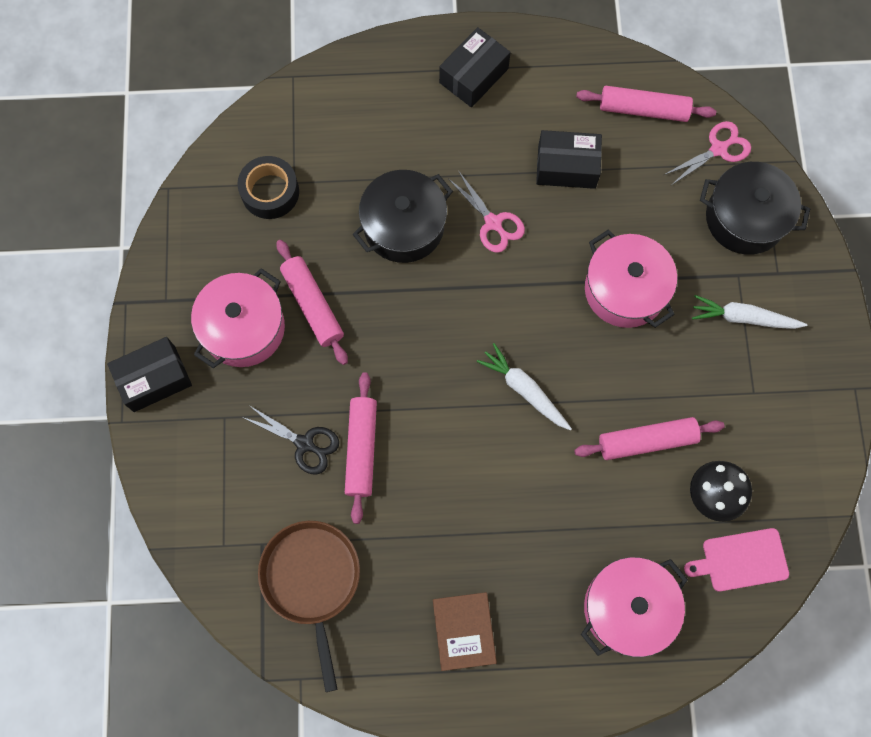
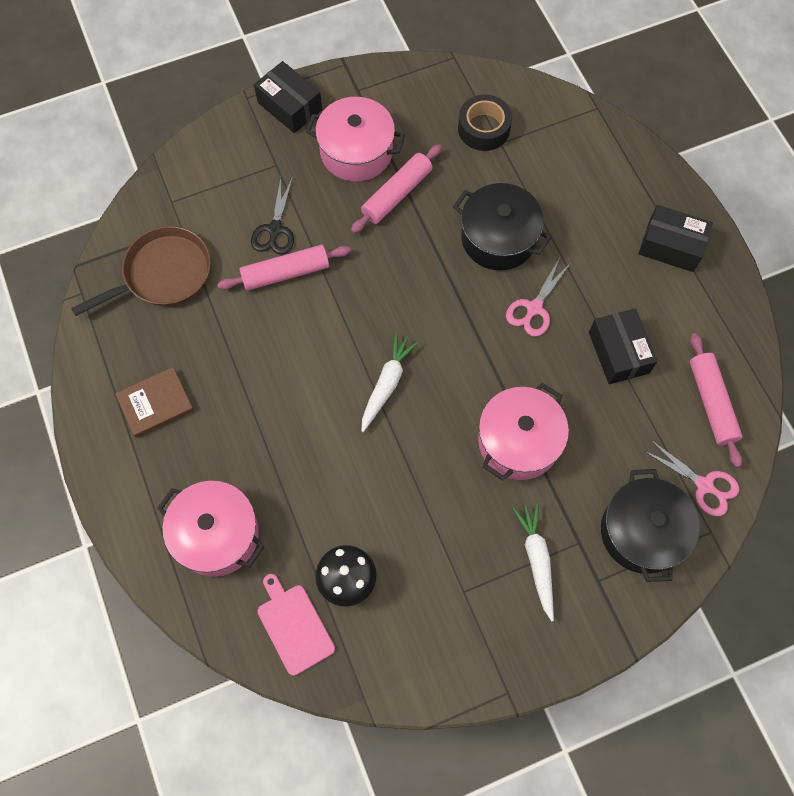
camera: 70 degrees right, 5 degrees down
pink rolling pin [574,417,725,460] -> none

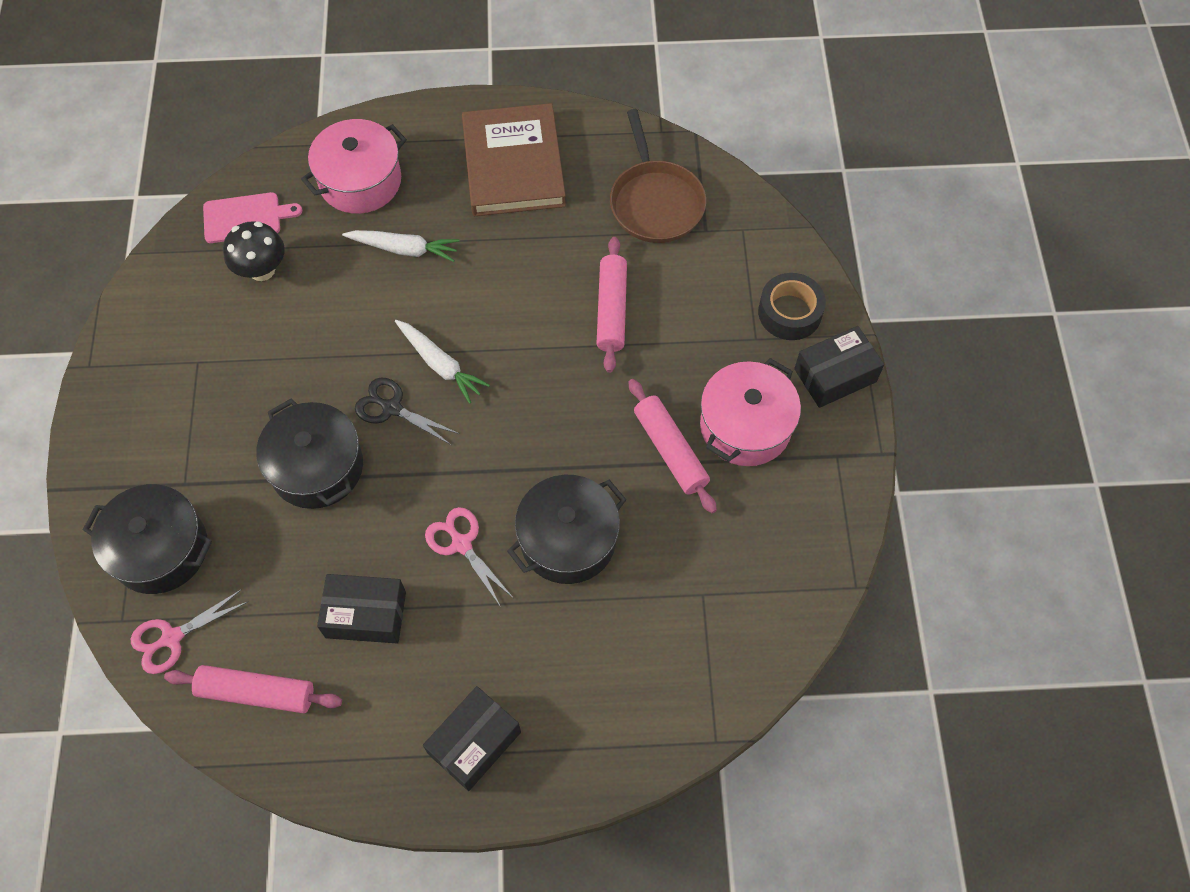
camera: 110 degrees right, 5 degrees down
brown book [115,367,194,438] -> brown book [462,103,566,216], size x1.82
black scissors [251,177,294,255] -> black scissors moved to [355,378,459,445]
black tape [458,95,512,151] -> black tape moved to [758,273,826,340]
pink pot [478,383,569,481] -> black pot [256,399,363,509]
white carrot [512,503,554,622] -> white carrot moved to [342,230,459,262]

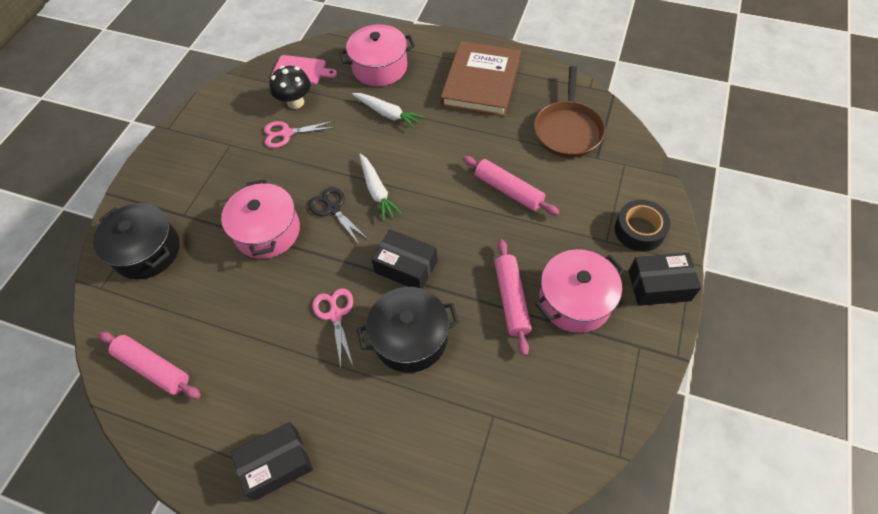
camera: 25 degrees right, 5 degrees down
pink scissors [131,589,248,674] -> pink scissors moved to [264,121,335,148]
black pot [256,399,363,509] -> pink pot [221,179,300,259]
black box [317,574,406,643] -> black box moved to [371,229,438,289]
pink rolling pin [597,237,627,373] -> pink rolling pin turned 75 degrees counterclockwise [462,156,560,215]

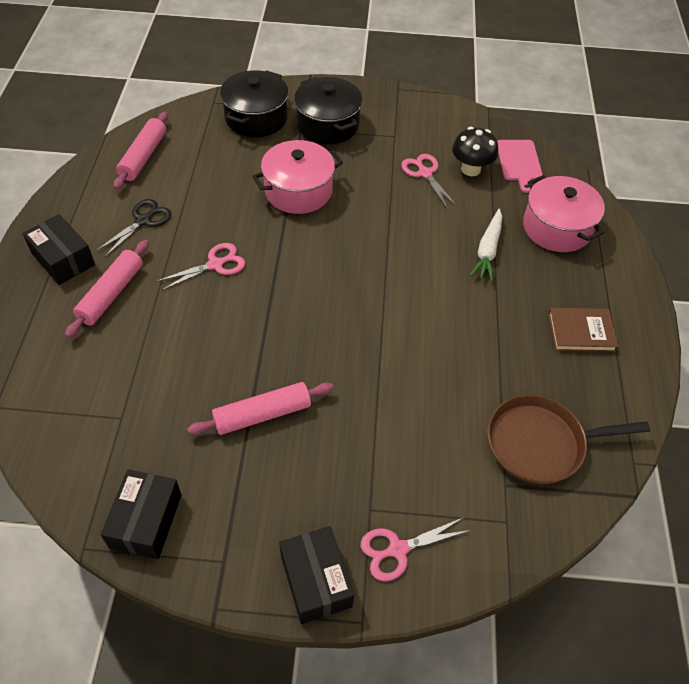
camera: 70 degrees right, 5 degrees down
black scissors [308,187,369,244] -> black scissors moved to [96,199,171,257]
black pot [357,287,459,373] -> black pot moved to [294,77,363,144]
white carrot [359,154,402,221] -> none
black box [371,229,438,289] -> black box moved to [100,469,182,559]
brown book [440,41,521,117] -> brown book [548,308,619,352], size x0.55
pink rolling pin [462,156,560,215] -> pink rolling pin moved to [65,240,149,338]
pink pot [535,249,624,333] -> none
black tape [615,200,670,252] -> pink scissors [361,517,471,581]

